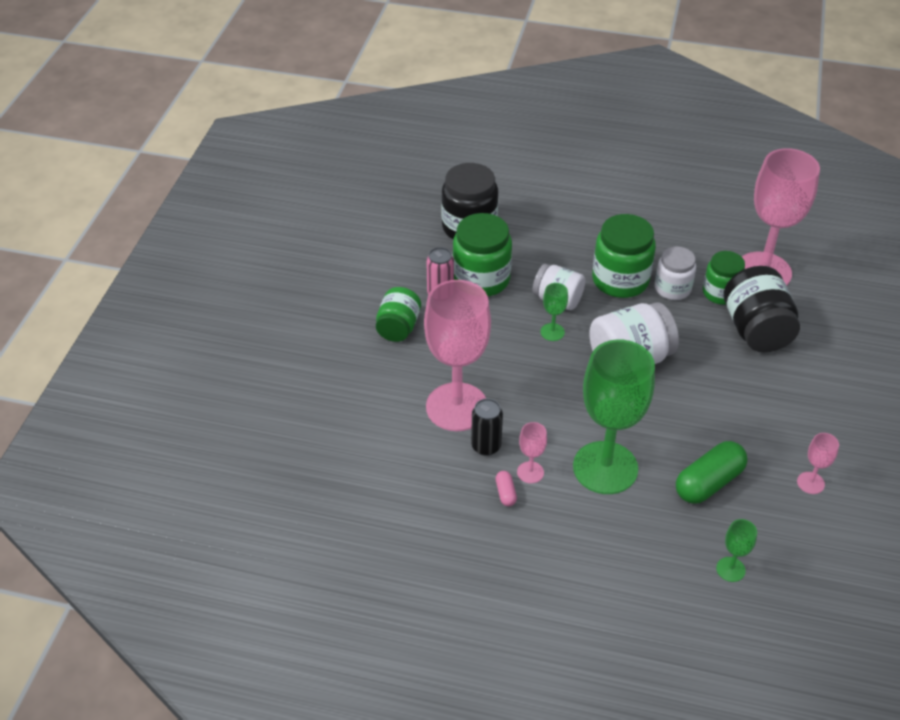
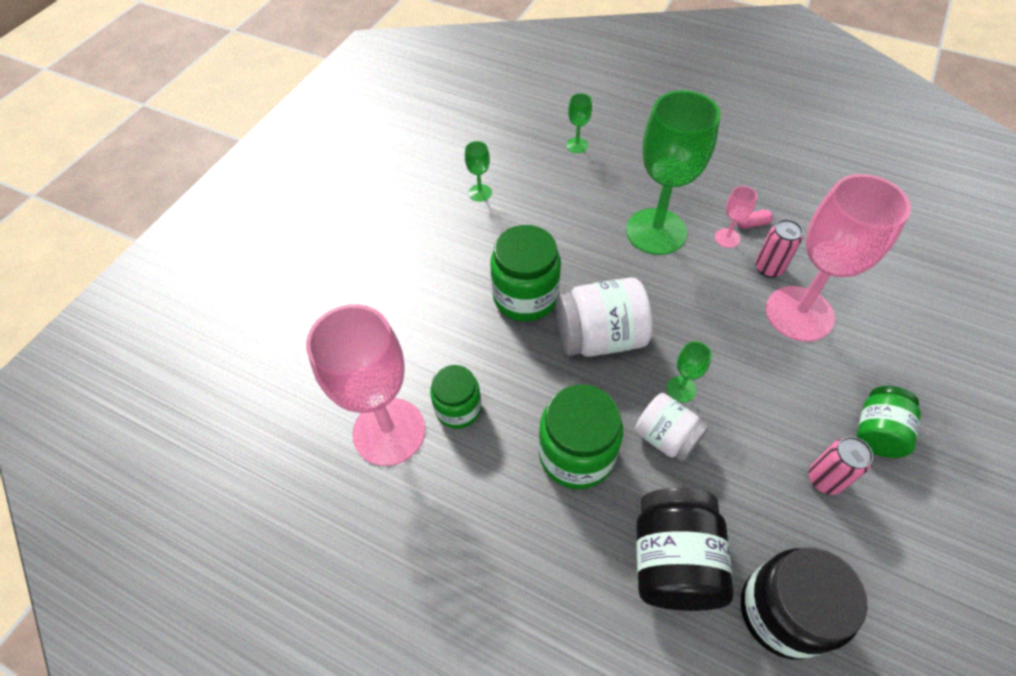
camera: 165 degrees left, 10 degrees up
green jar [453,213,512,296] -> green jar moved to [490,225,561,321]
black can [471,398,503,456] -> pink can [756,219,803,278]
pink capsule [496,471,517,506] -> pink capsule turned 75 degrees clockwise [736,210,773,229]
white jar [655,247,696,300] -> none
green capsule [676,441,747,504] -> none
black jar [724,266,800,352] -> black jar moved to [636,488,734,611]
pink goblet [797,433,839,494] -> green goblet [465,141,492,202]

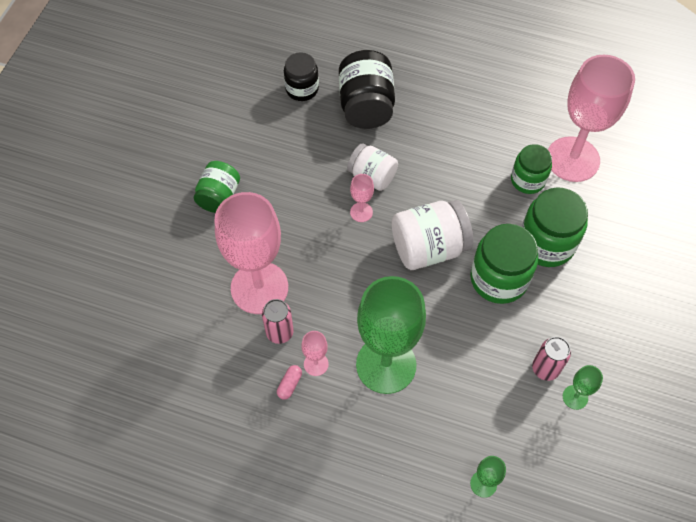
camera: 170 degrees right, 5 degrees up
green jar [539,384,623,489] -> green jar moved to [522,188,588,267]
green goblet [667,341,712,403] -> pink goblet [350,174,374,222]
pink capsule [736,210,773,229] -> pink capsule turned 45 degrees counterclockwise [277,365,302,400]
black jar [741,548,867,660] -> black jar [284,52,319,101], size x0.64
pink can [809,437,873,495] -> pink can moved to [532,337,571,381]

